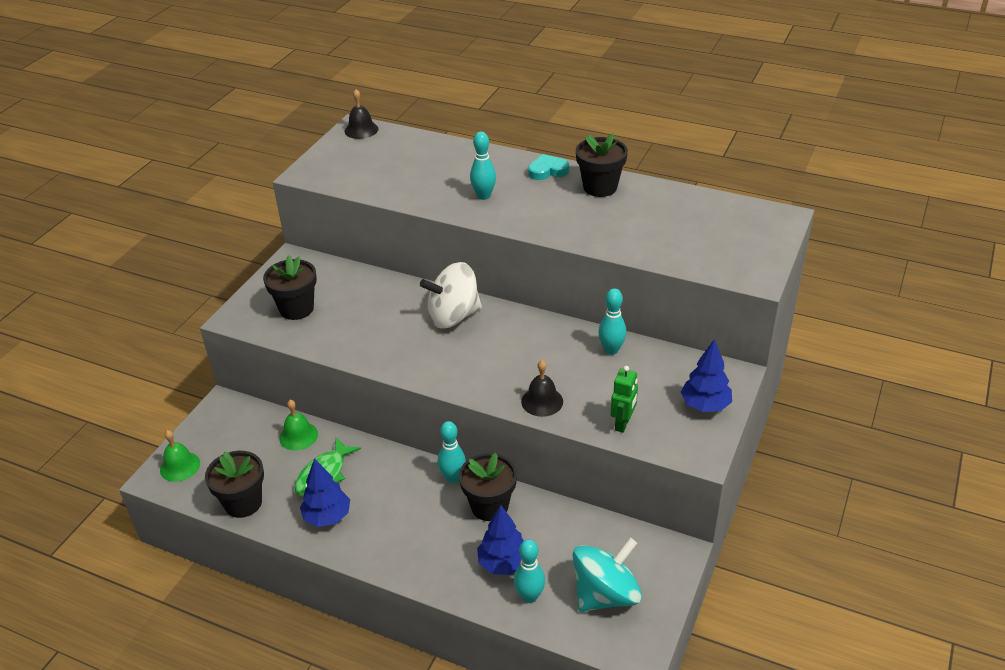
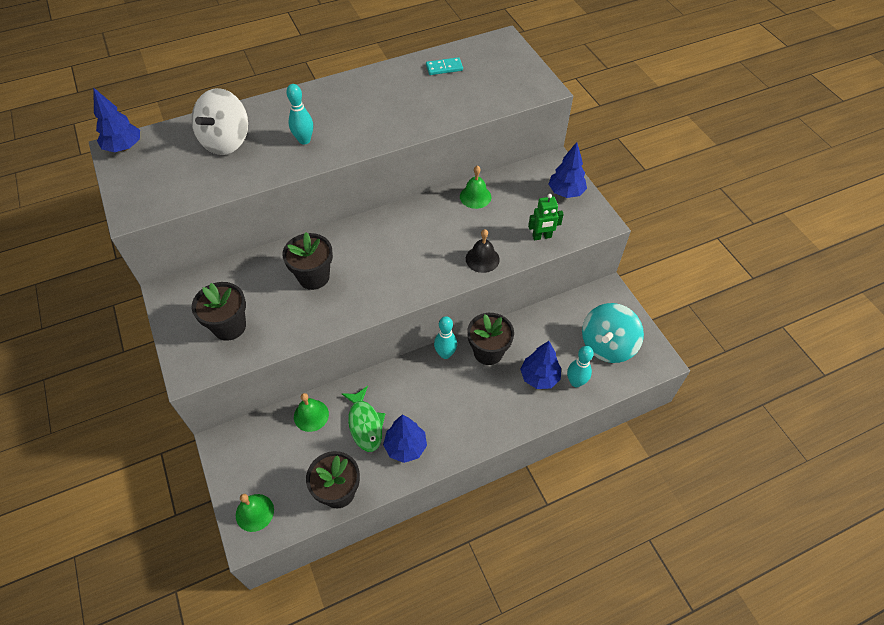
camera: 50 degrees left, 15 degrees up
black bell [345,89,378,139] -> blue tree [93,87,140,152]
white spinning top [420,262,482,329] -> white spinning top moved to [192,88,248,155]
turquoise heart [528,154,569,180] -> none
turquoise spinning top [573,538,642,612] -> turquoise spinning top turned 150 degrees counterclockwise [582,303,644,363]
black flower pot [576,133,628,197] -> black flower pot moved to [283,232,333,290]
turquoise bowling pin [598,288,626,355] -> green bell [460,165,491,209]
green robot [611,366,638,433] -> green robot turned 105 degrees clockwise [528,194,564,240]
none -> turquoise domino [426,57,463,75]

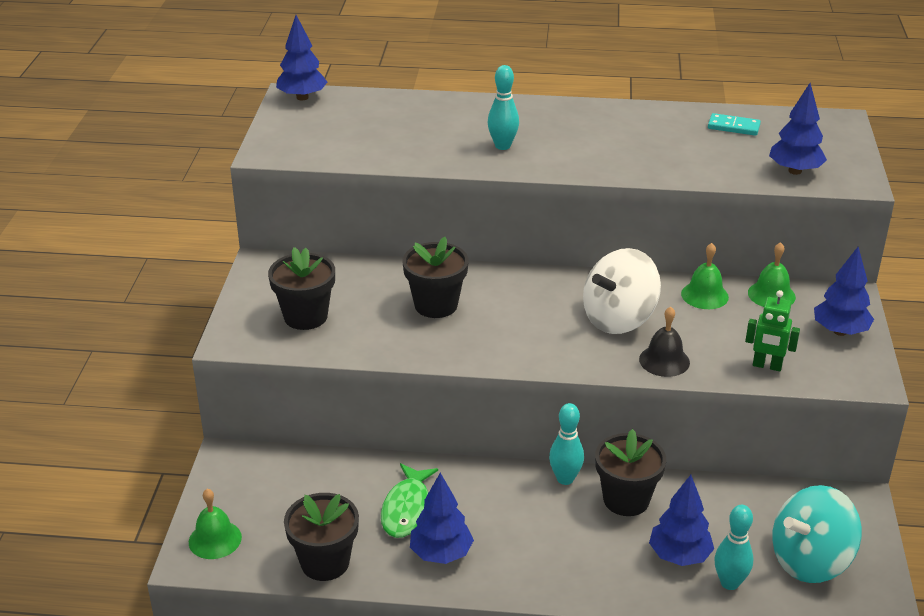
camera: 30 degrees right, 20 degrees down
white spinning top [192,88,248,155] -> white spinning top moved to [583,248,661,334]
green bell [294,393,329,432] -> green bell moved to [748,242,796,307]
none -> blue tree [769,83,827,175]

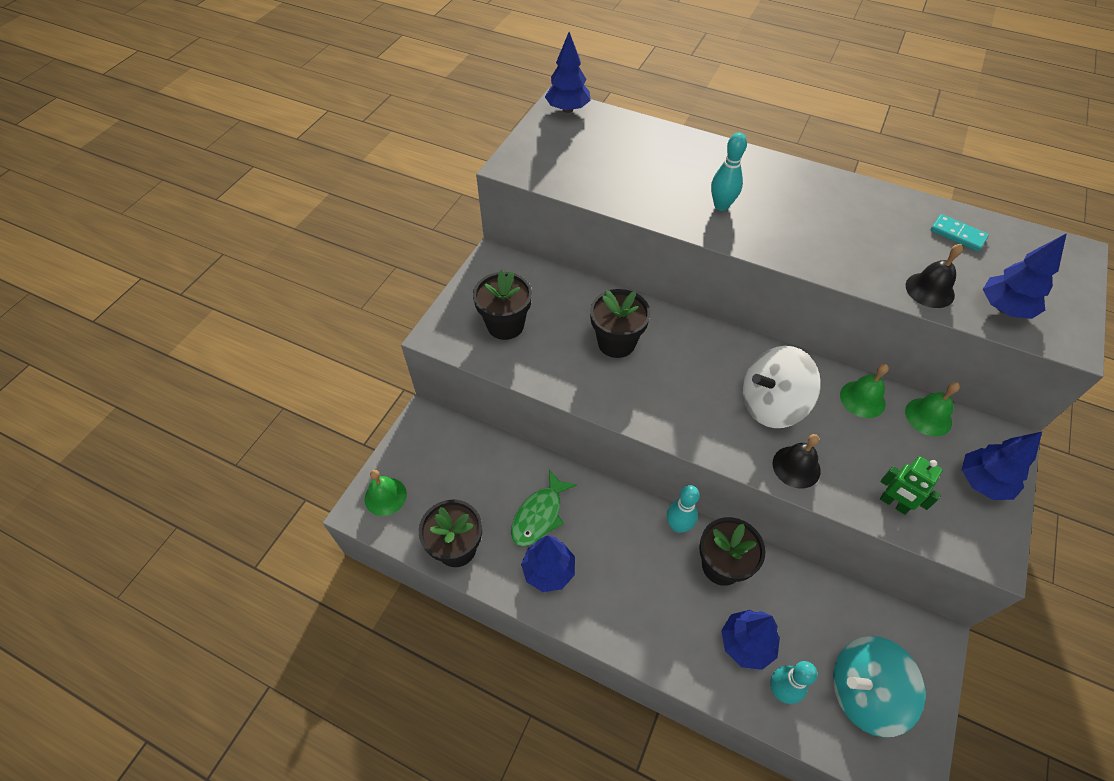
camera: 20 degrees right, 20 degrees up
none -> black bell [906,244,963,308]

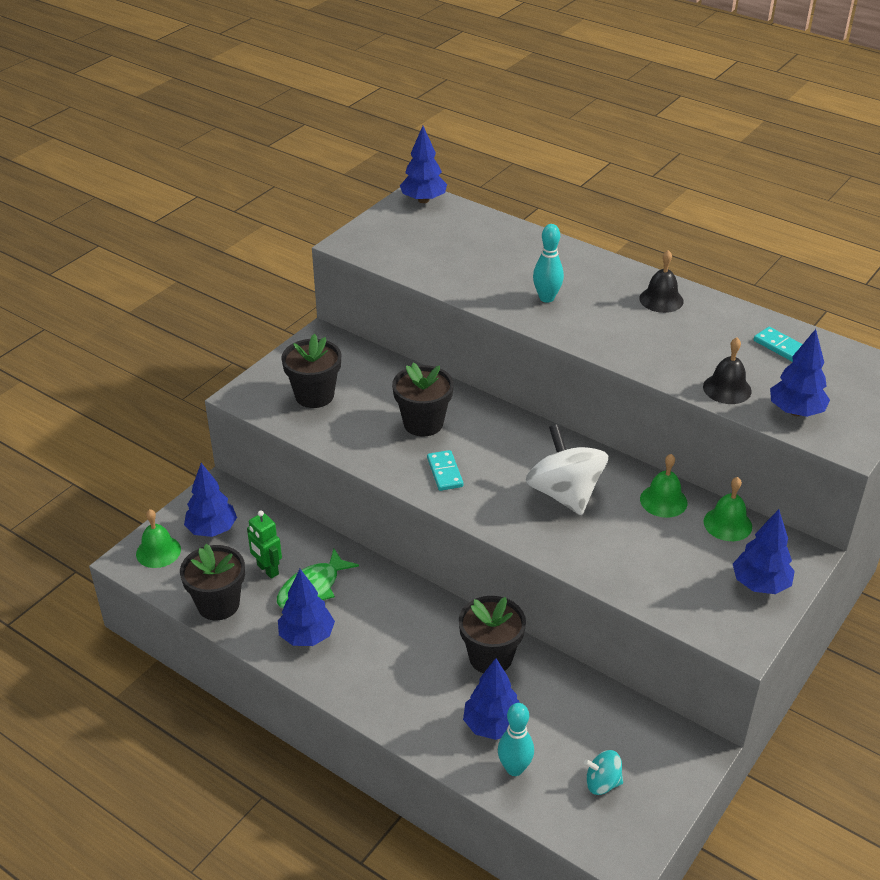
camera: 10 degrees right, 15 degrees down
turquoise bowling pin [667,485,700,533] -> none
white spinning top [743,346,821,428] -> white spinning top turned 75 degrees clockwise [526,424,608,515]
black bell [773,434,821,489] -> black bell moved to [639,250,684,313]
turquoise spinning top [833,636,926,737] -> turquoise spinning top [584,750,623,795], size x0.49
green robot [880,456,942,515] -> green robot moved to [247,510,282,579]
none -> blue tree [184,463,237,537]
none -> turquoise domino [427,450,464,491]

